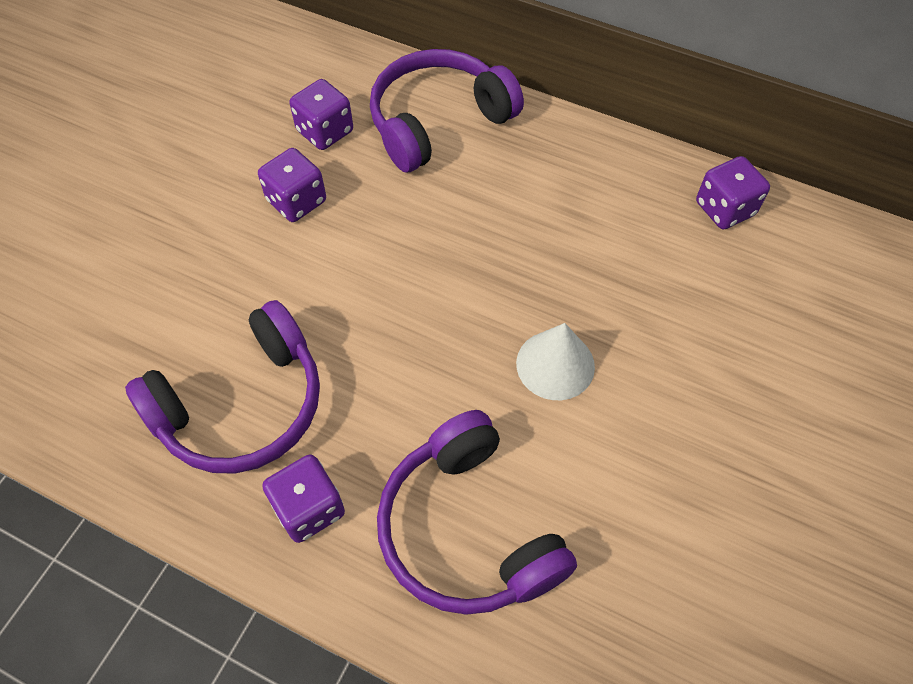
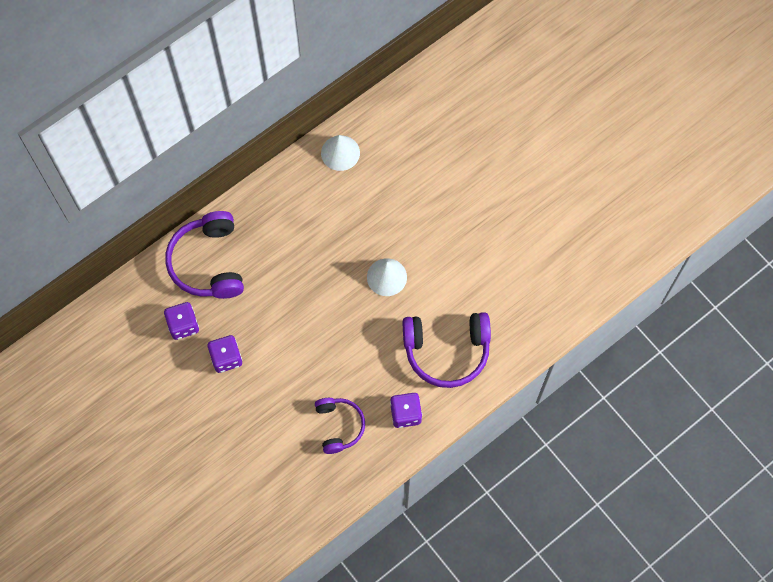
camera: 65 degrees left, 10 degrees up
purple headphones [125,300,320,474] -> purple headphones [315,398,365,454], size x0.61
purple dice [696,156,770,229] -> white cone [321,135,360,171]

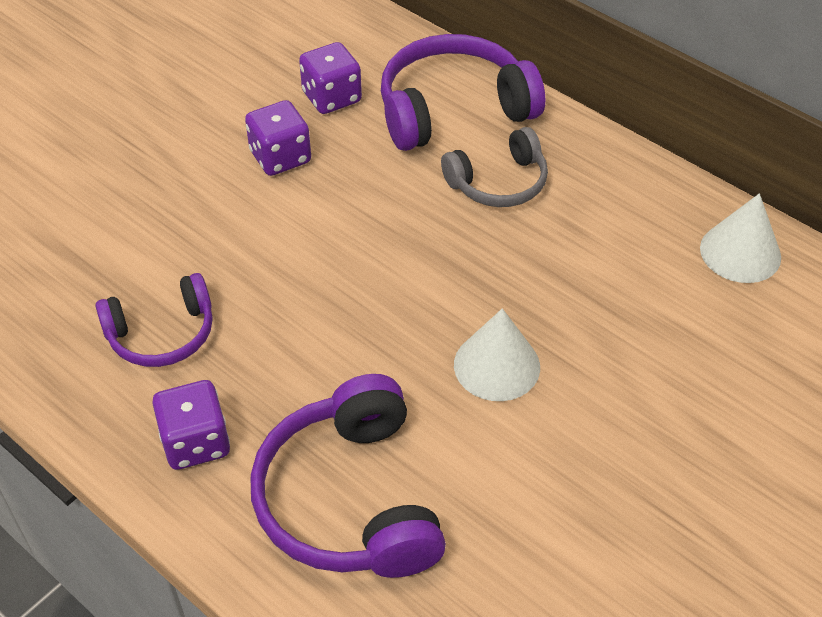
camera: 80 degrees right, 20 degrees down
none -> grey headphones [441,127,548,207]

